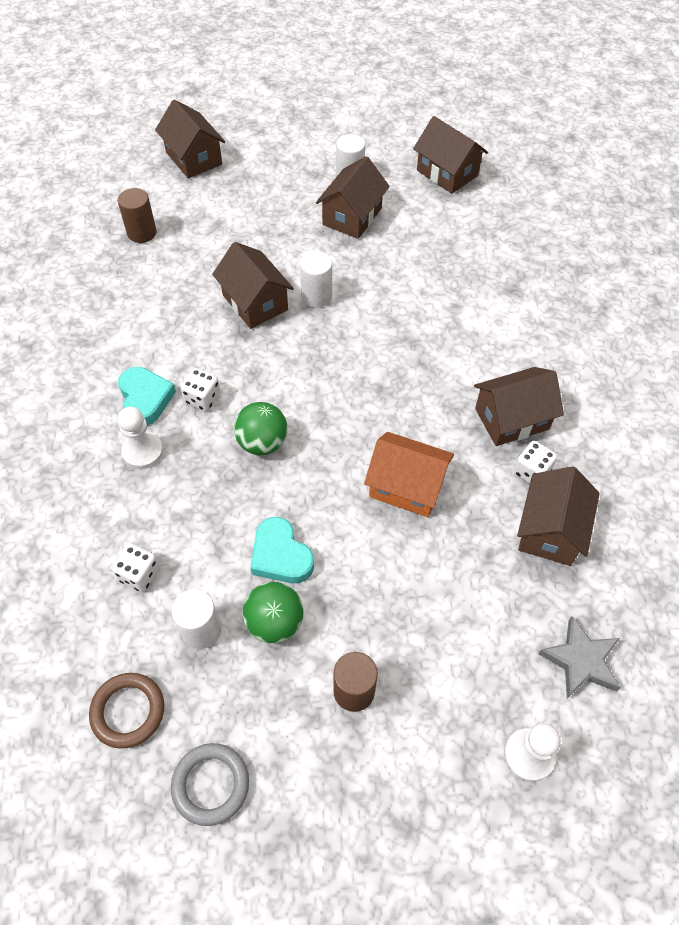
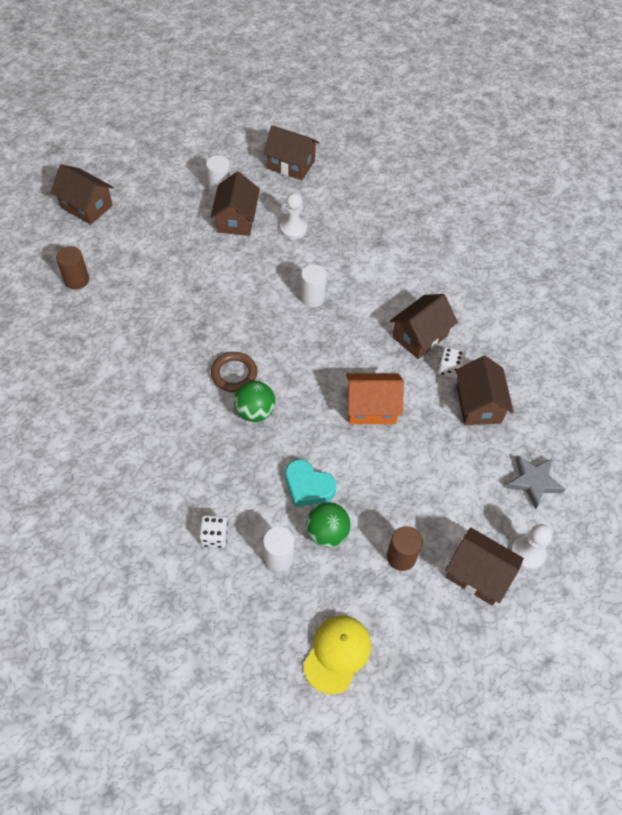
camera: 25 degrees left, 0 degrees up
brown ring [89,673,164,749] -> brown ring moved to [211,352,257,392]
turquoise heart [118,367,176,426] -> none
white pawn [118,407,163,469] -> white pawn moved to [280,193,307,239]
grey ring [171,743,249,826] -> yellow cap [303,615,371,695]
white dice [181,368,221,411] -> none
brown house [212,242,294,329] -> brown house moved to [445,527,524,606]
white cylinder [300,251,332,307] -> white cylinder moved to [300,264,327,308]

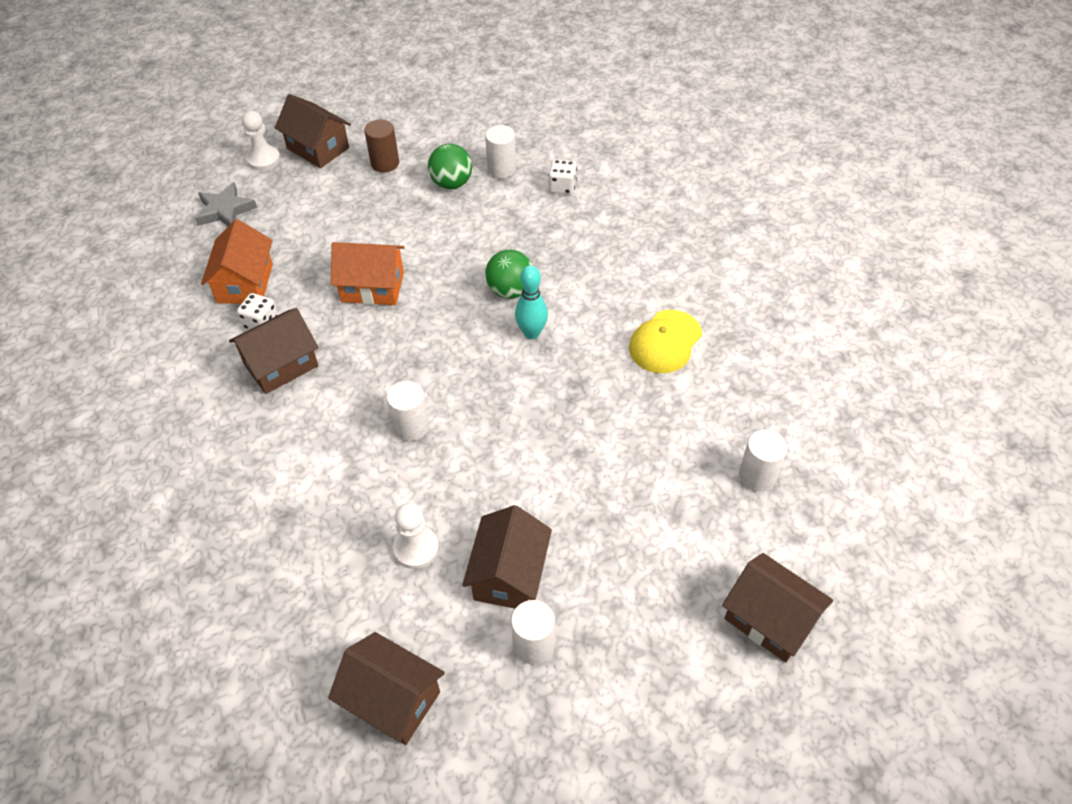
camera: 170 degrees left, 5 degrees down
brown cylinder [56,246,89,290] -> white cylinder [739,430,787,491]
brown ring [211,352,257,392] -> turquoise bowling pin [515,265,548,339]
turquoise heart [285,459,336,507] -> none
yellow cap [303,615,371,695] -> yellow cap moved to [629,310,702,373]
brown house [456,356,514,425] -> orange house [201,219,273,304]

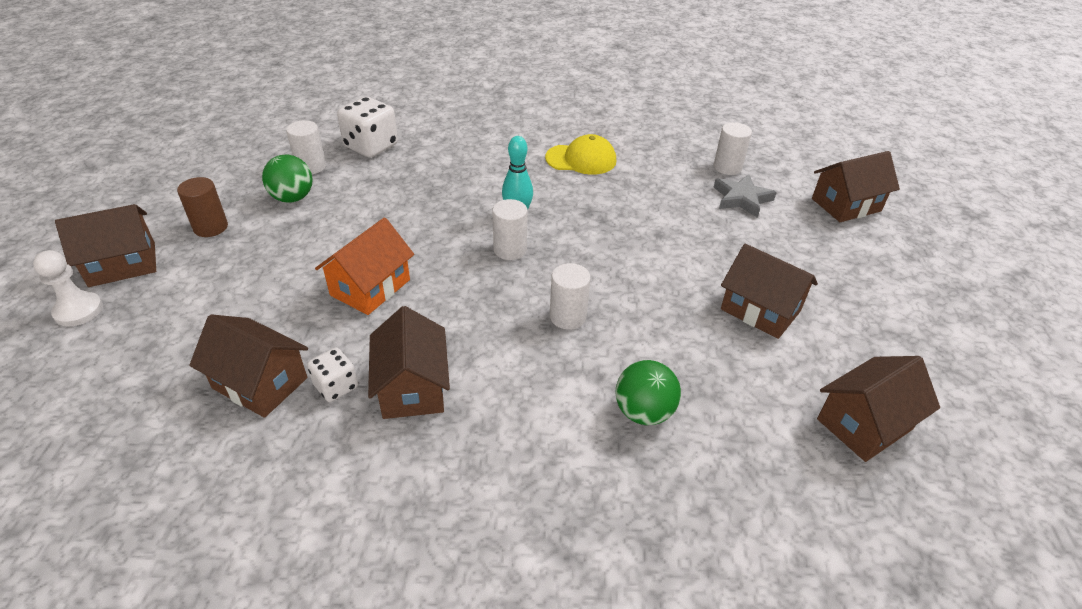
camera: 65 degrees left, 10 degrees down
grey star [195,182,257,226] -> grey star moved to [714,174,777,218]
orange house [201,219,273,304] -> brown house [189,314,308,418]
white pawn [393,503,439,569] -> none
green ball [485,250,532,299] -> green ball moved to [615,360,681,425]
white cylinder [511,600,555,665] -> white cylinder moved to [492,199,528,260]
white dice [548,159,577,194] -> white dice [337,96,398,158], size x1.74
yellow cap [629,310,702,373] -> yellow cap turned 60 degrees counterclockwise [545,134,616,175]

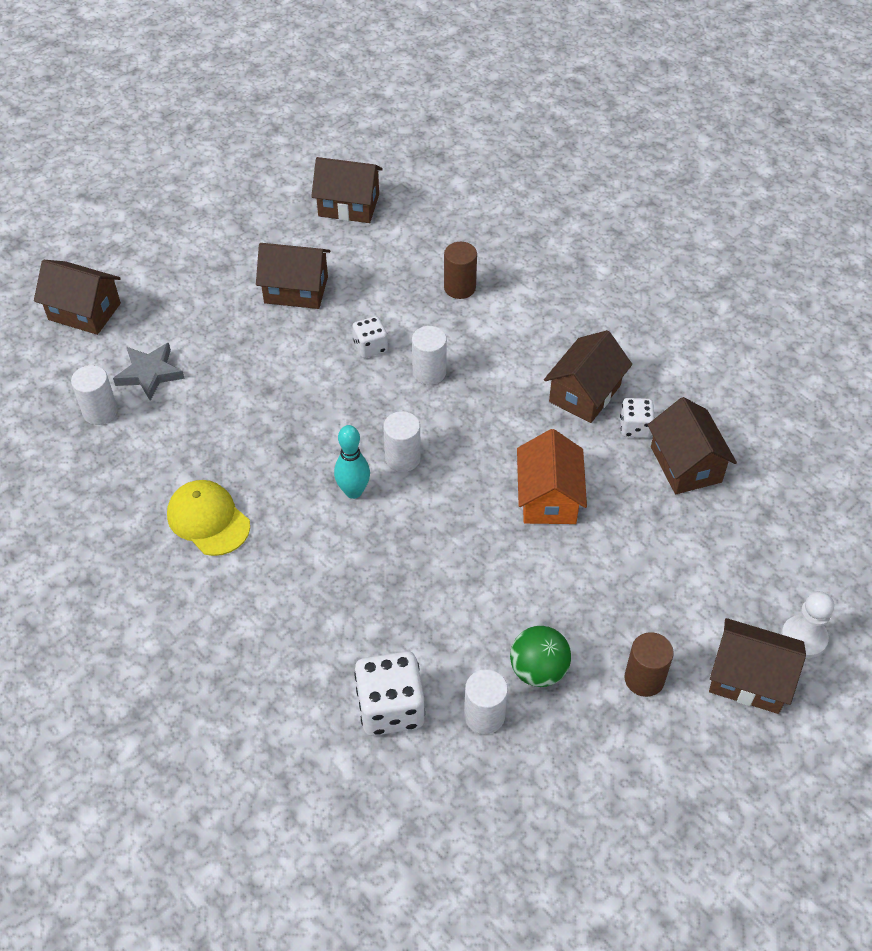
camera: 135 degrees left, 10 degrees up
orange house [315,217,414,315] -> orange house turned 75 degrees counterclockwise [517,429,587,524]
green ball [615,360,681,425] -> brown cylinder [444,242,477,299]
brown house [721,244,818,339] -> brown house turned 75 degrees counterclockwise [256,243,330,309]
none -> white dice [352,316,388,358]

